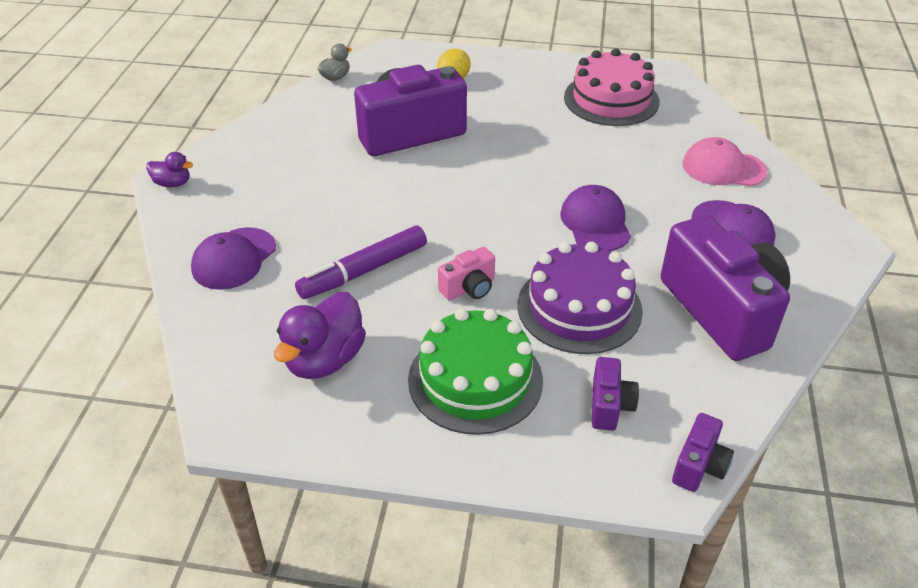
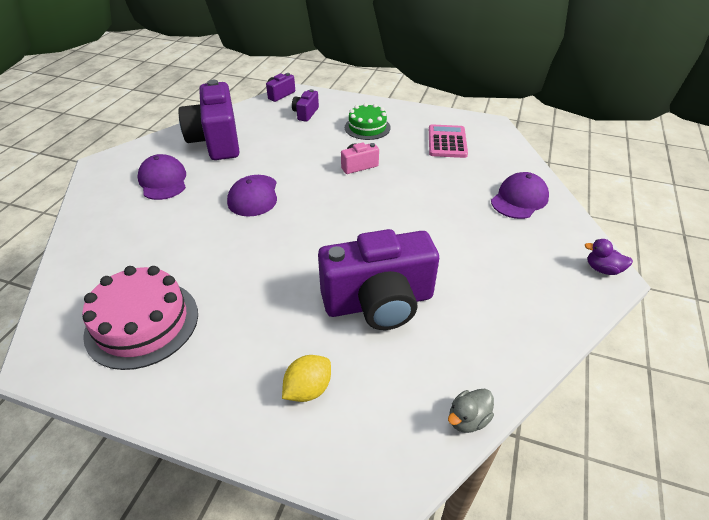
camera: 170 degrees left, 0 degrees up
purple duck [274,292,366,379] -> pink calculator [429,124,468,158]
purple marker [295,226,427,299] -> none
green cake [408,308,543,435] -> green cake [345,103,391,140], size x0.66
purple cake [517,241,643,354] -> none
pink cap [682,137,767,186] -> none

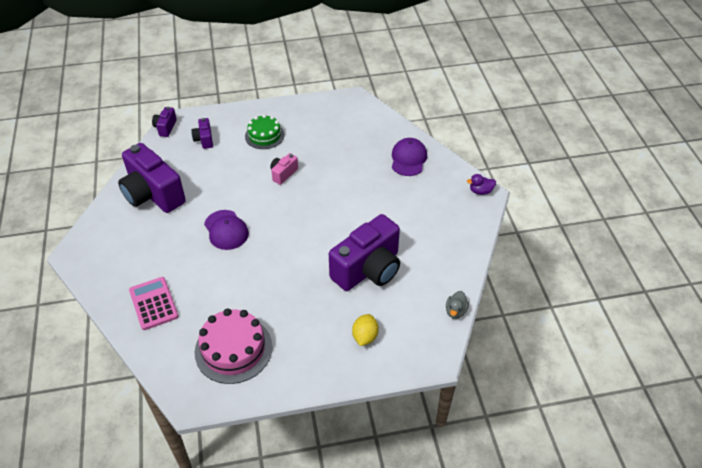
camera: 30 degrees left, 5 degrees up
purple cap [137,154,186,200] -> none
pink calculator [429,124,468,158] -> pink calculator moved to [129,277,179,330]

